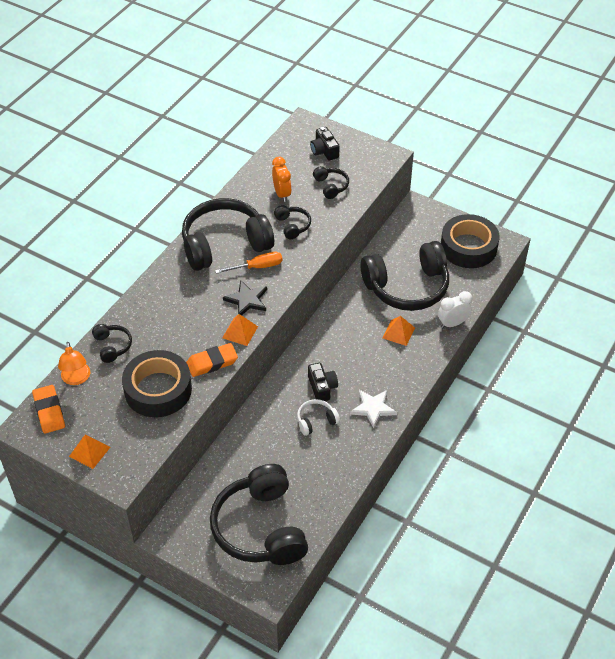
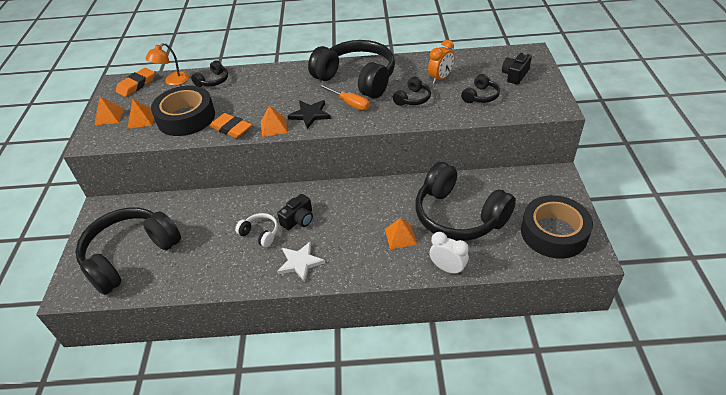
camera: 60 degrees right, 5 degrees down
none -> orange pyramid [127,99,154,129]

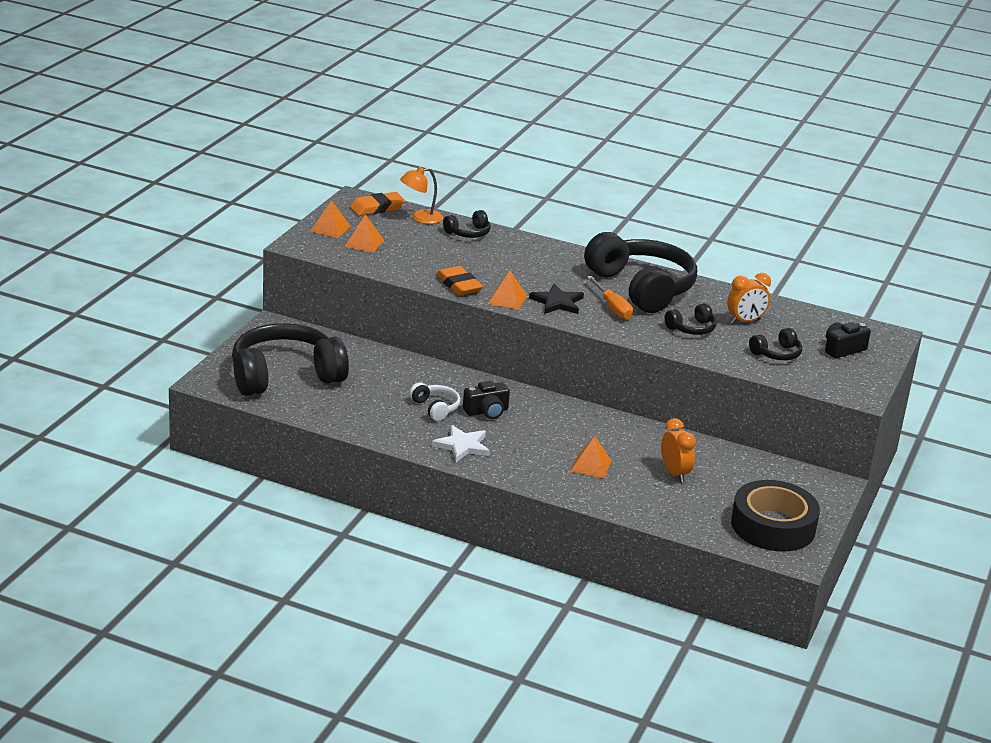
camera: 20 degrees right, 15 degrees down
black tape [151,86,215,136] -> none
black headphones [415,162,516,241] -> orange clock [661,418,696,482]
white clock [429,232,469,275] -> none

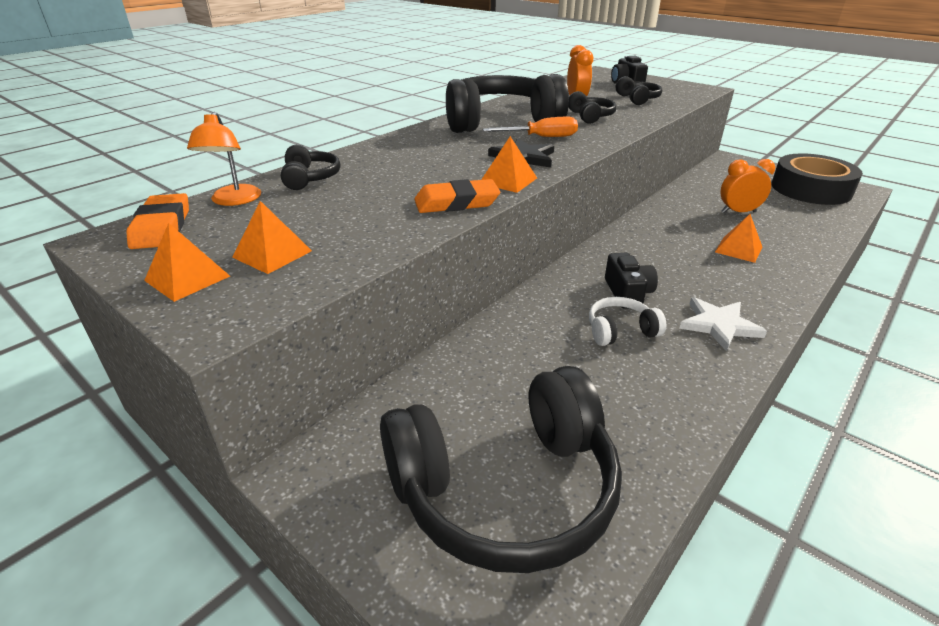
camera: 70 degrees left, 5 degrees up
black headphones [232,323,349,396] -> black headphones turned 105 degrees counterclockwise [380,366,622,573]

